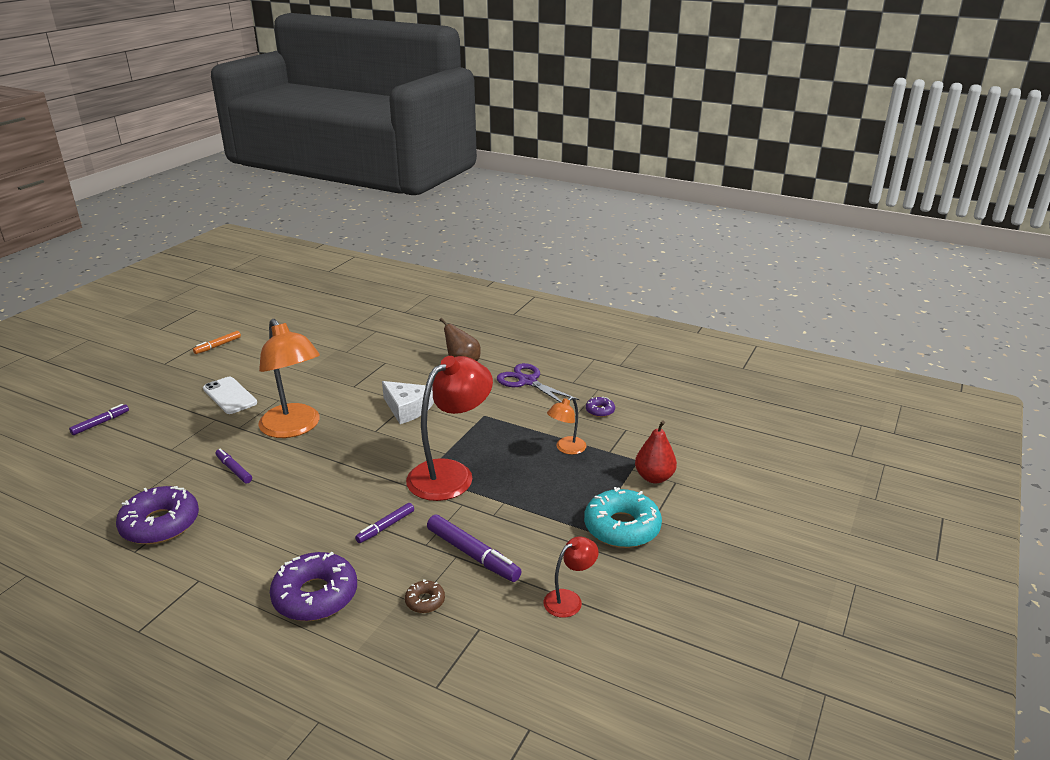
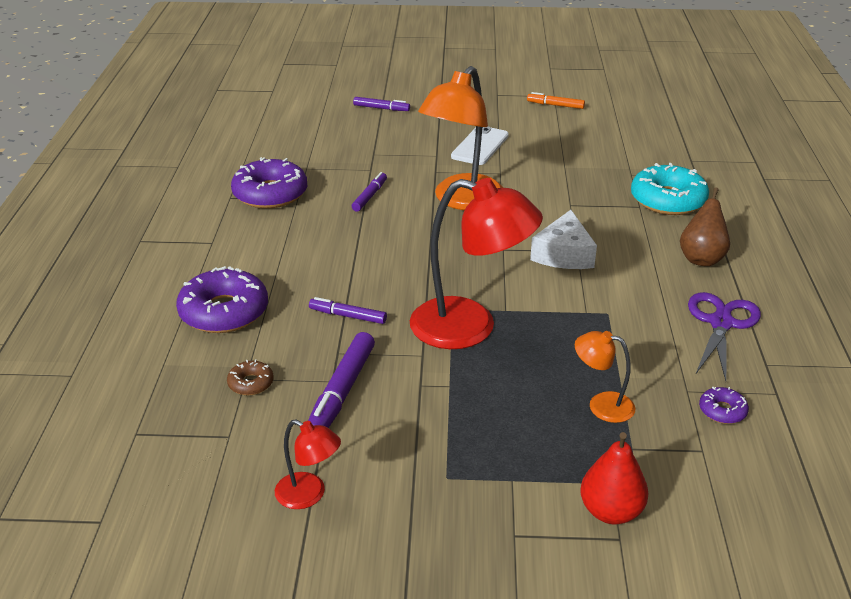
camera: 65 degrees right, 5 degrees up
turquoise donut [584,487,662,548] -> turquoise donut moved to [631,163,709,215]

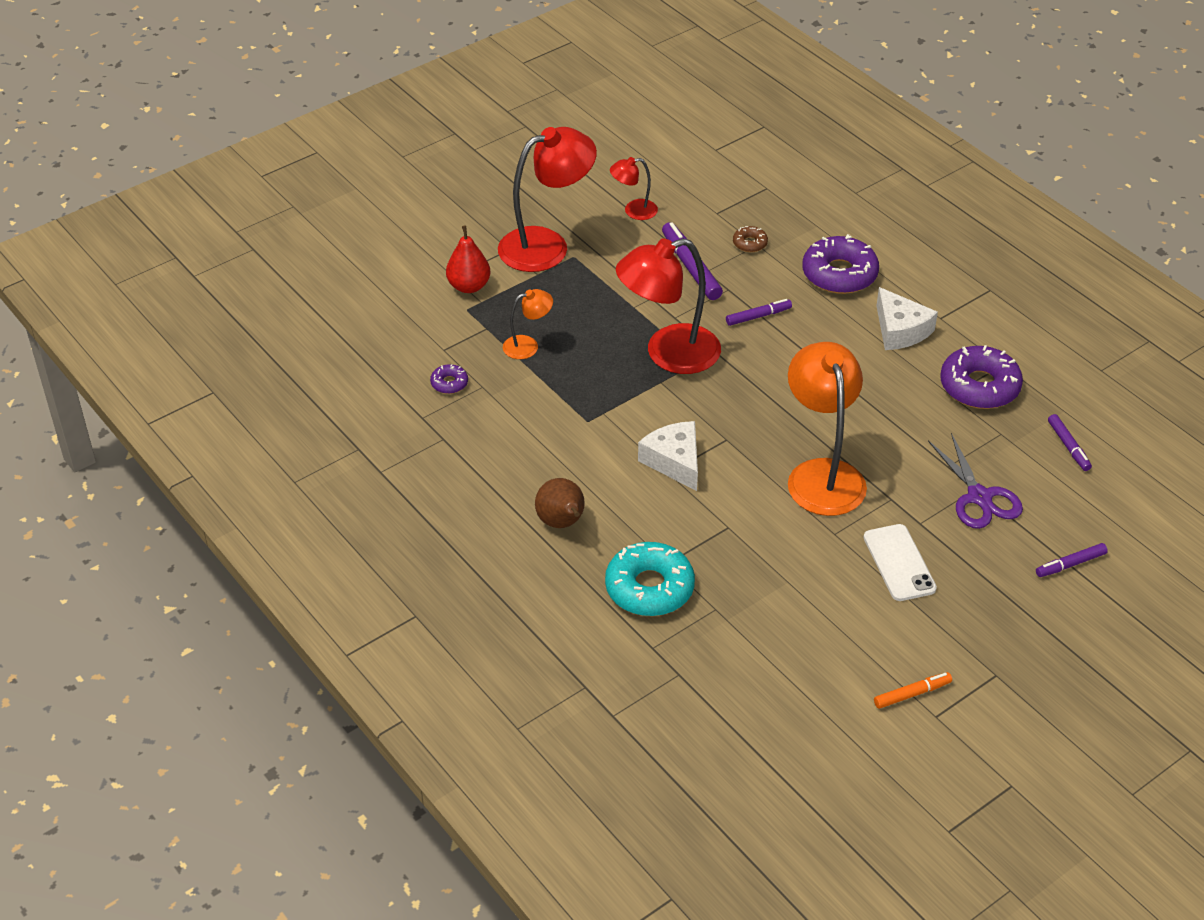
camera: 140 degrees right, 10 degrees up
purple marker [352,172,387,212] -> purple marker moved to [1048,414,1092,471]
purple scissors [688,292,761,381] -> purple scissors moved to [928,433,1023,529]
none -> red lamp [498,127,597,272]
none -> white cheese [876,287,938,350]

